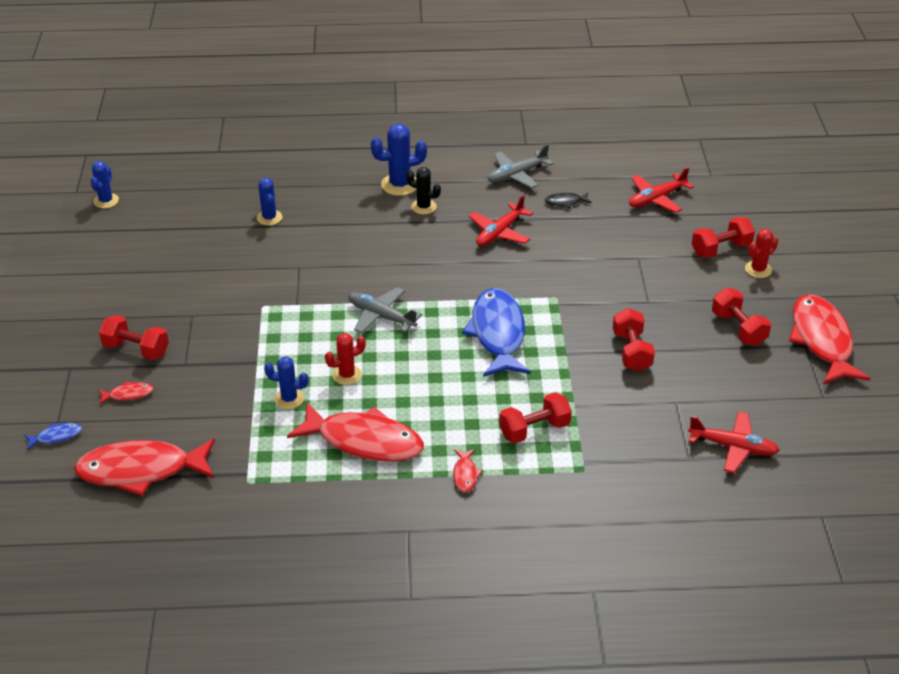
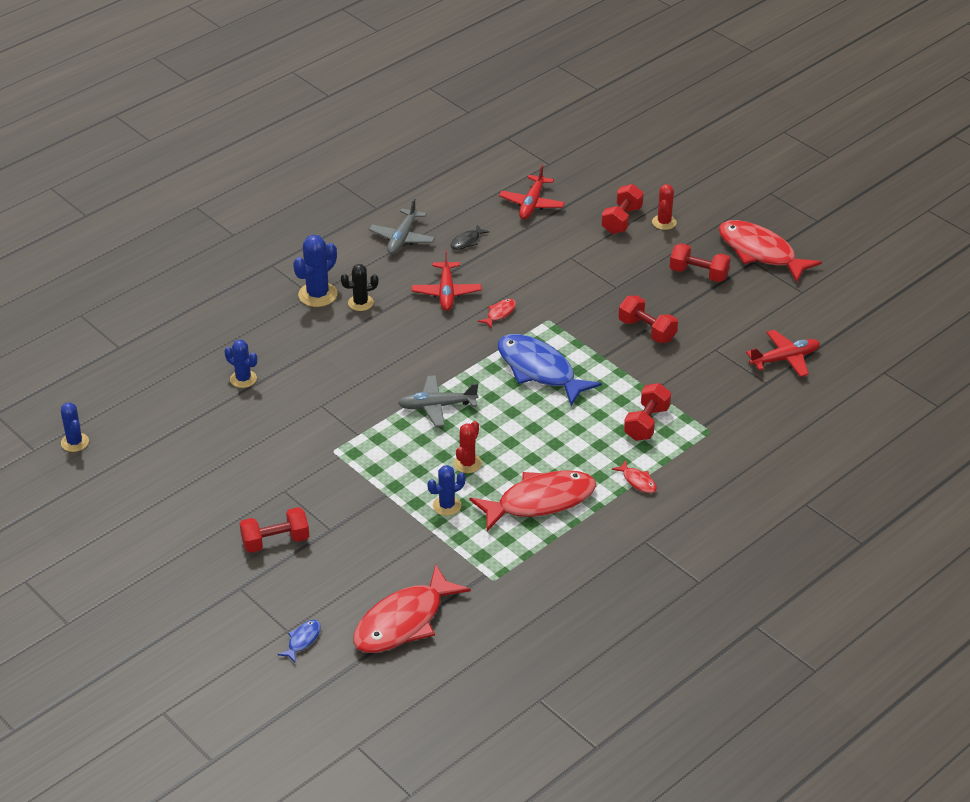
camera: 40 degrees left, 0 degrees up
red fish [98,381,154,404] -> red fish moved to [478,299,516,328]

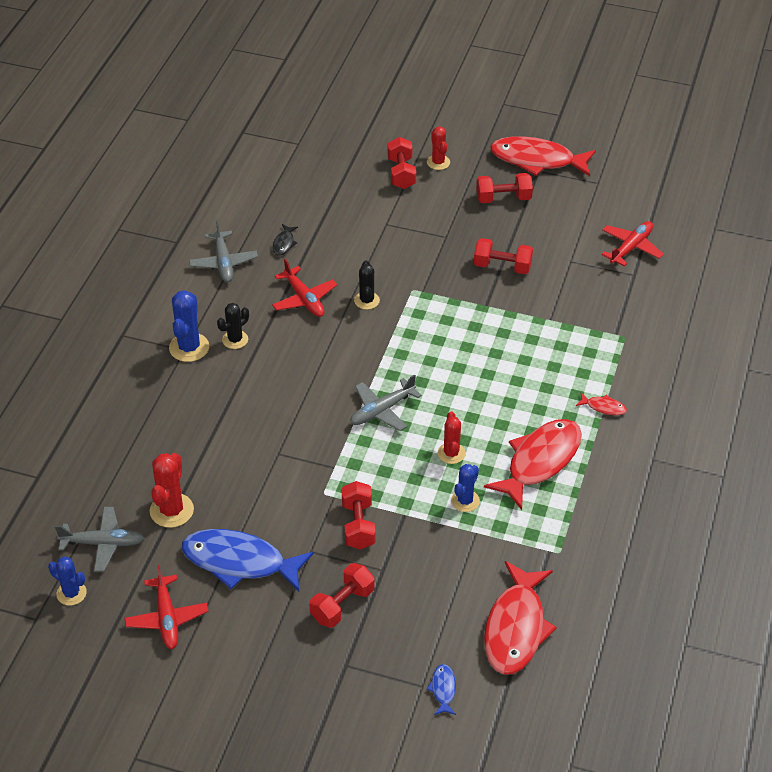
camera: 30 degrees left, 5 degrees up
blue cactus [225,339,257,388] -> none
red fish [478,299,516,328] -> black cactus [354,260,380,310]
blue fish [498,334,602,406] -> blue fish moved to [182,529,314,591]
red plane [499,165,565,219] -> red plane moved to [125,565,209,649]
red dumbbell [624,383,671,441] -> red dumbbell moved to [341,481,375,549]
none -> grey plane [55,507,145,571]
none -> red cactus [150,453,194,528]

